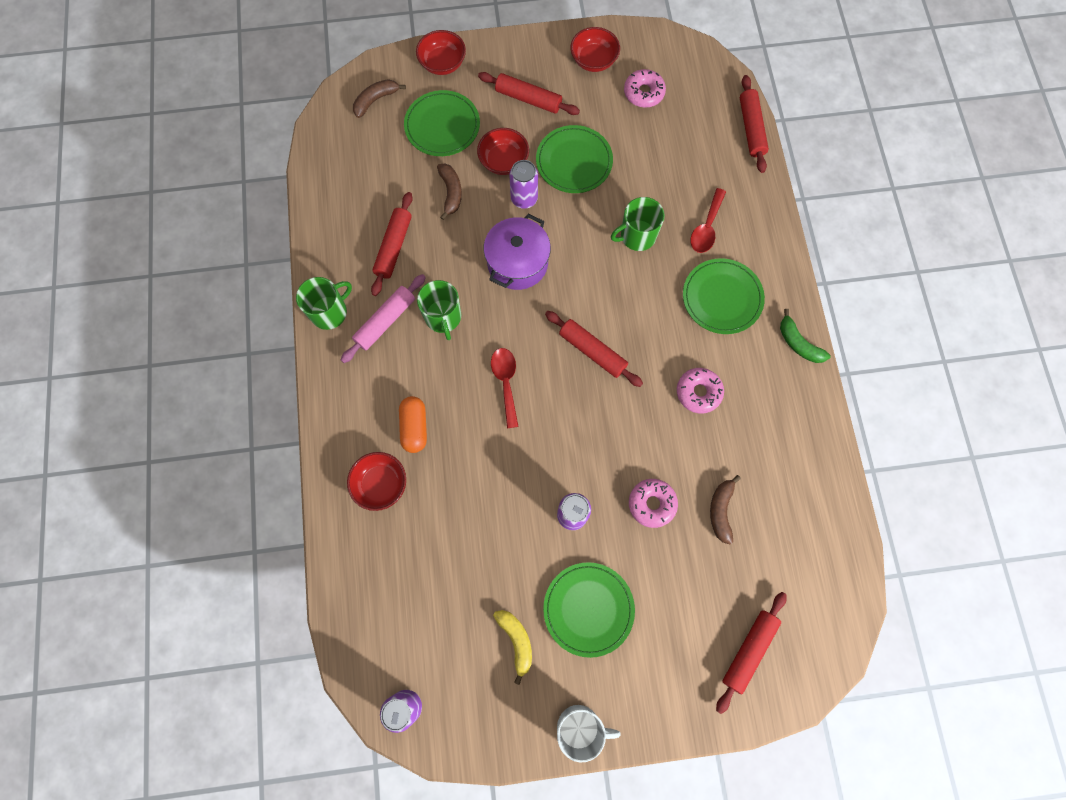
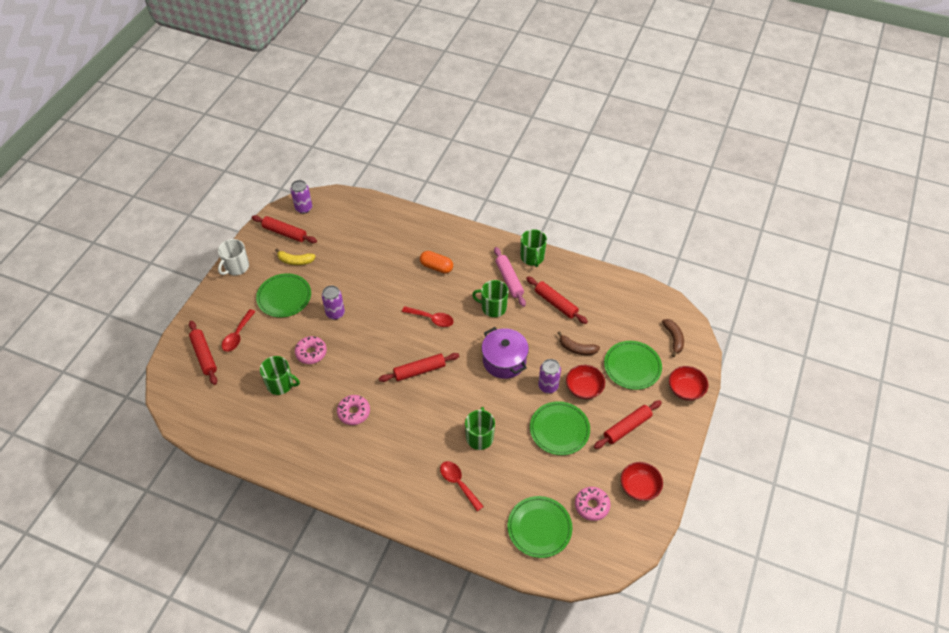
camera: 120 degrees right, 20 degrees down
red bowl [347,452,406,511] -> none
green plate [683,258,765,334] -> green plate moved to [507,496,572,558]
brown banana [710,475,741,544] -> green mug [260,356,300,395]
red rolling pin [740,75,769,173] -> red rolling pin moved to [252,215,317,243]
green banana [780,309,831,363] -> none
none -> red spoon [222,309,256,352]

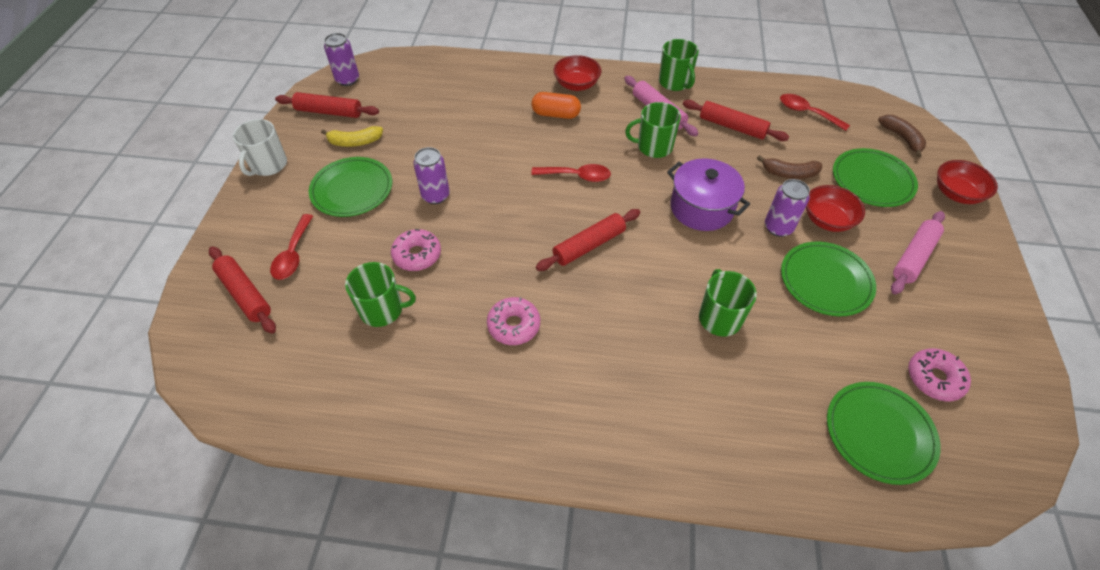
camera: 15 degrees left, 0 degrees up
red spoon [440,461,484,511] -> red spoon moved to [780,94,850,131]
red rolling pin [594,400,662,449] -> pink rolling pin [891,211,945,295]
red bowl [621,462,663,501] -> red bowl moved to [553,55,601,91]

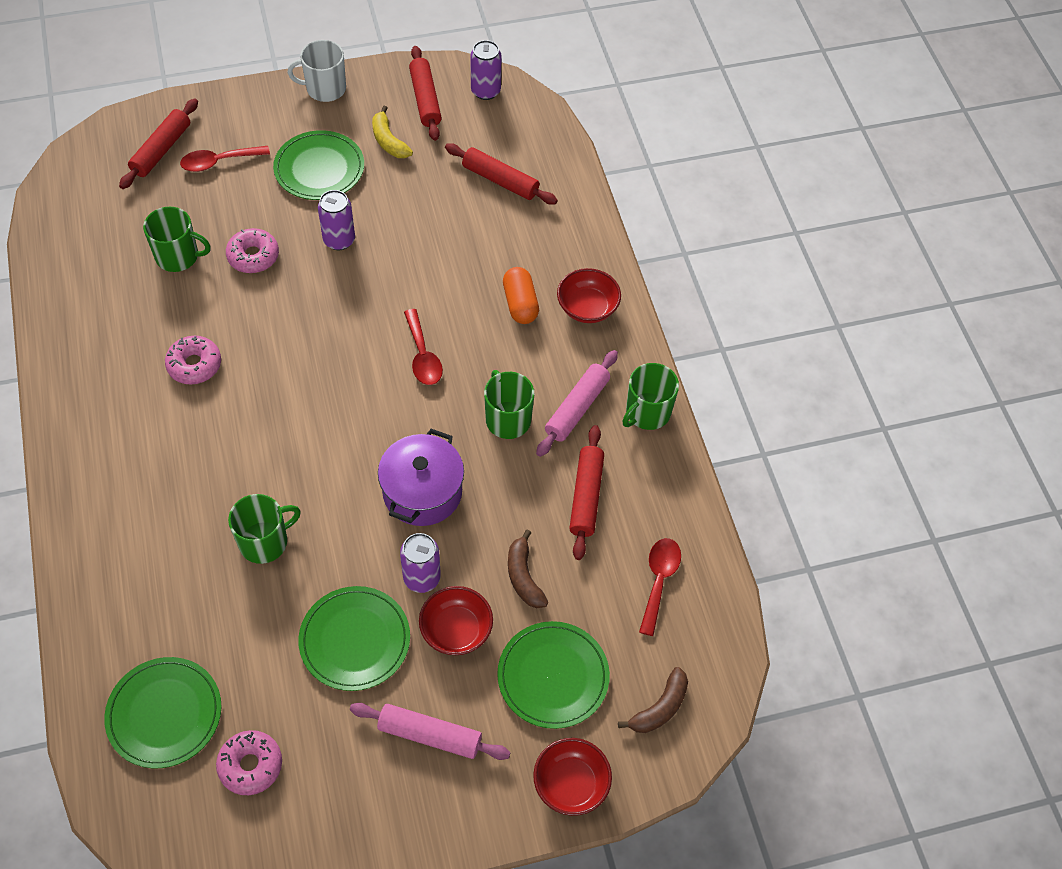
camera: 65 degrees right, 5 degrees up
green mug [345,262,416,327] -> green mug turned 60 degrees counterclockwise [143,207,211,272]
red rolling pin [536,209,640,271] -> red rolling pin moved to [445,143,558,204]

